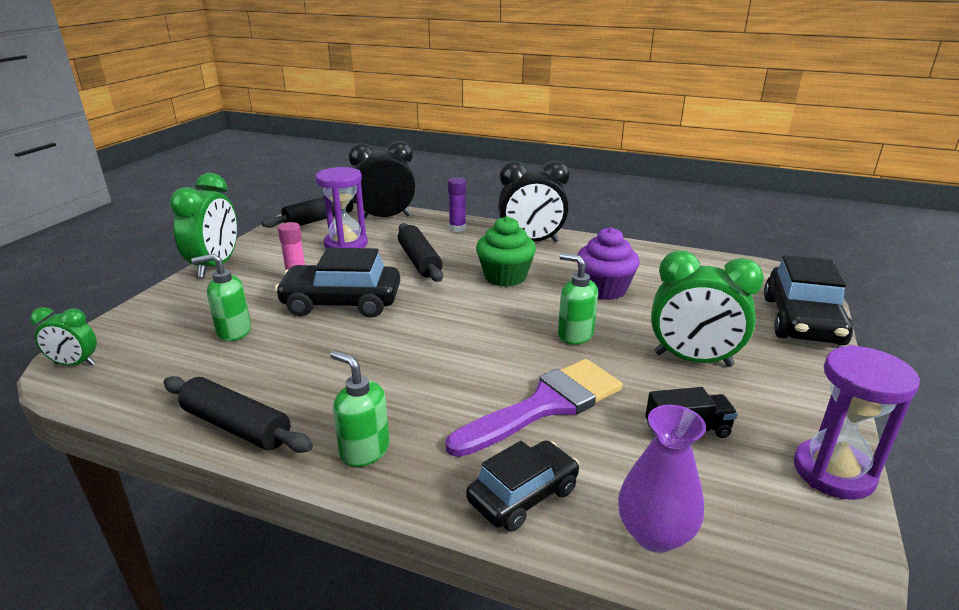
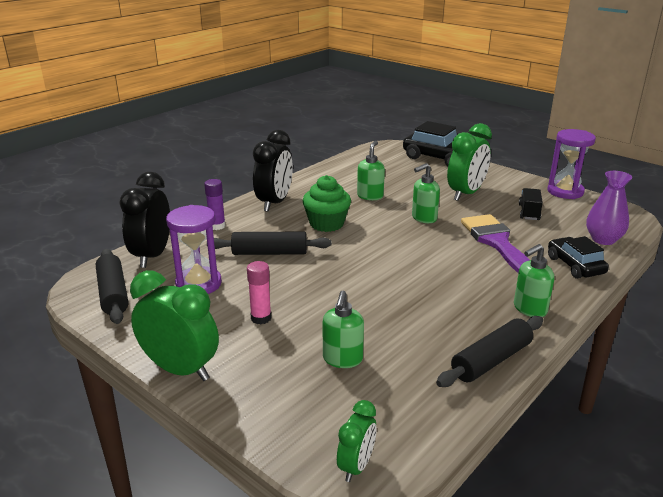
camera: 70 degrees left, 0 degrees up
black car [274,248,400,318] -> none
purple cupcake [577,227,640,300] -> green soap dispenser [357,141,385,200]

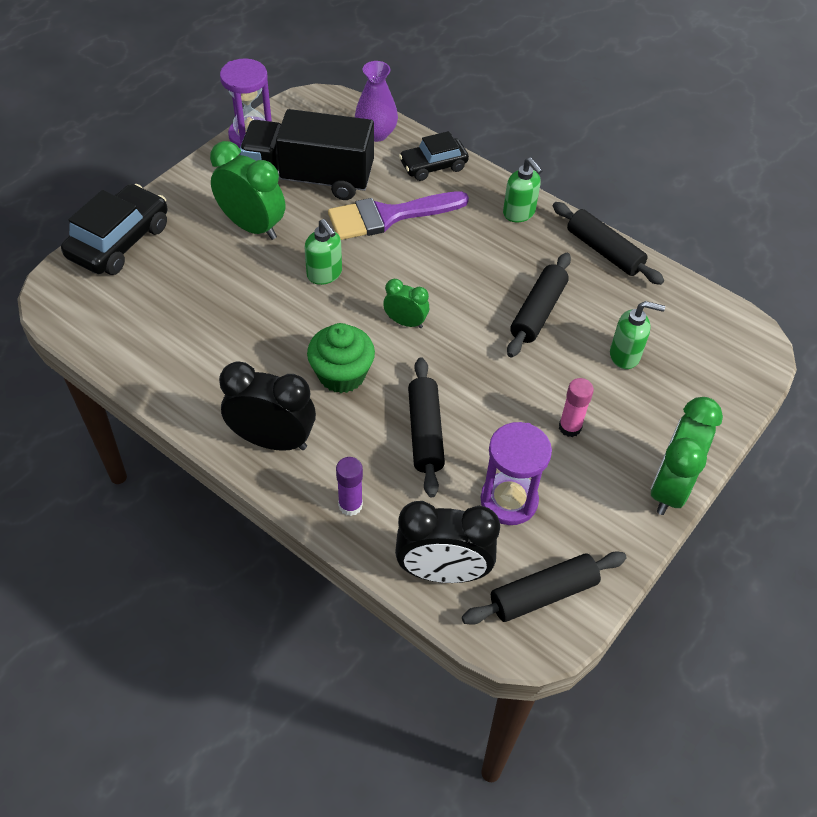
camera: 95 degrees left, 25 degrees up
green clock [337,400,377,482] -> green clock moved to [383,279,429,328]
green soap dispenser [357,141,385,200] -> none
black truck [519,188,543,220] -> black truck [240,109,374,200], size x2.31
none -> black rolling pin [507,253,571,357]

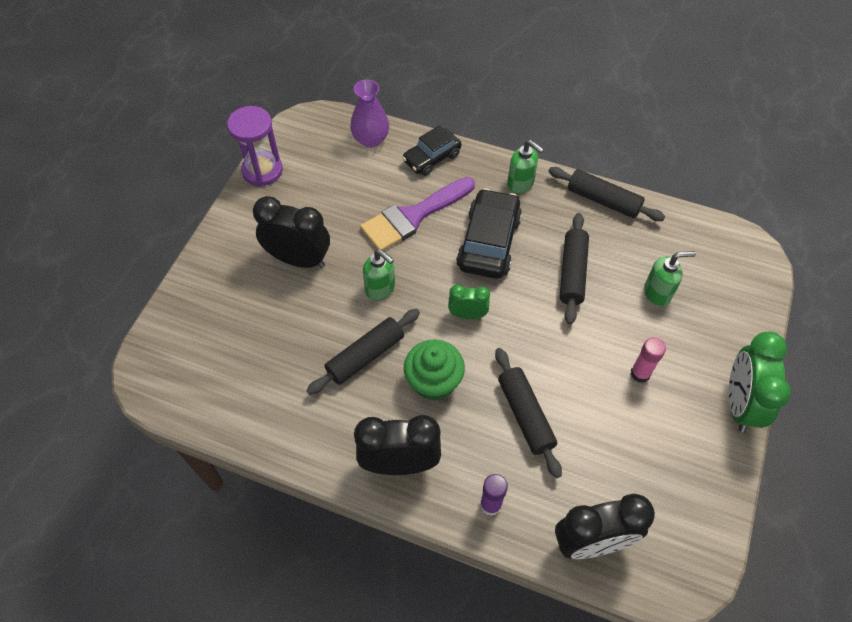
camera: 15 degrees left, 5 degrees up
black car [61,184,167,275] -> black car moved to [456,188,522,279]
green clock [210,141,285,240] -> black clock [253,196,330,268]
black truck [240,109,374,200] -> none
black rolling pin [462,551,627,625] -> black rolling pin moved to [306,309,420,395]
purple hourglass [480,422,552,525] -> none

